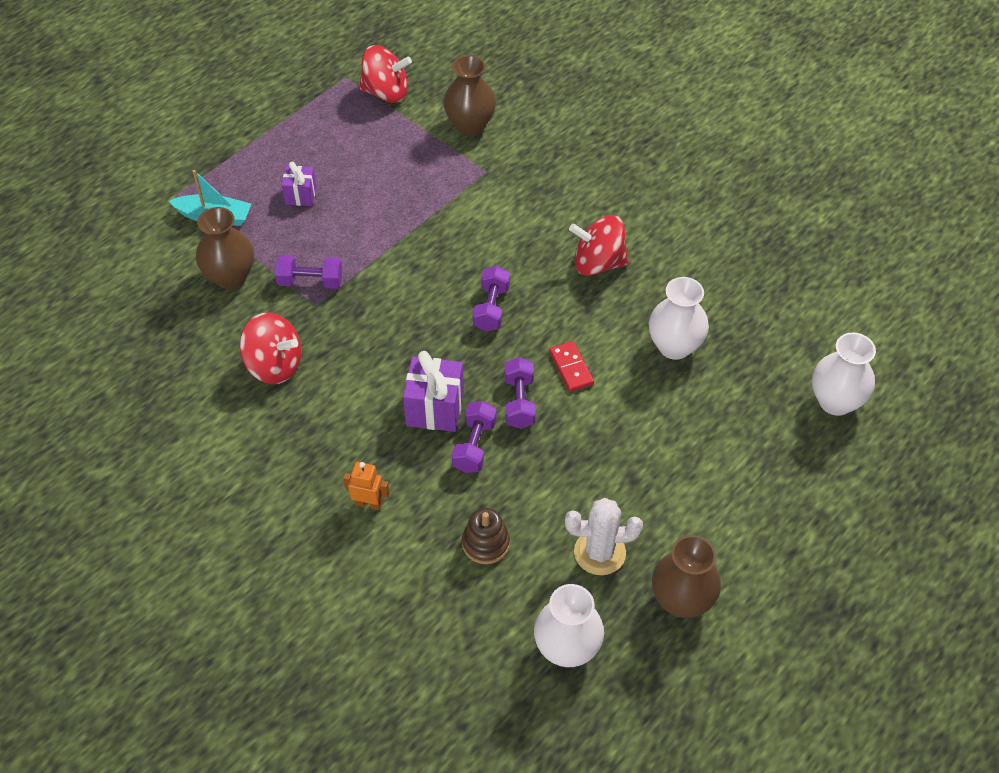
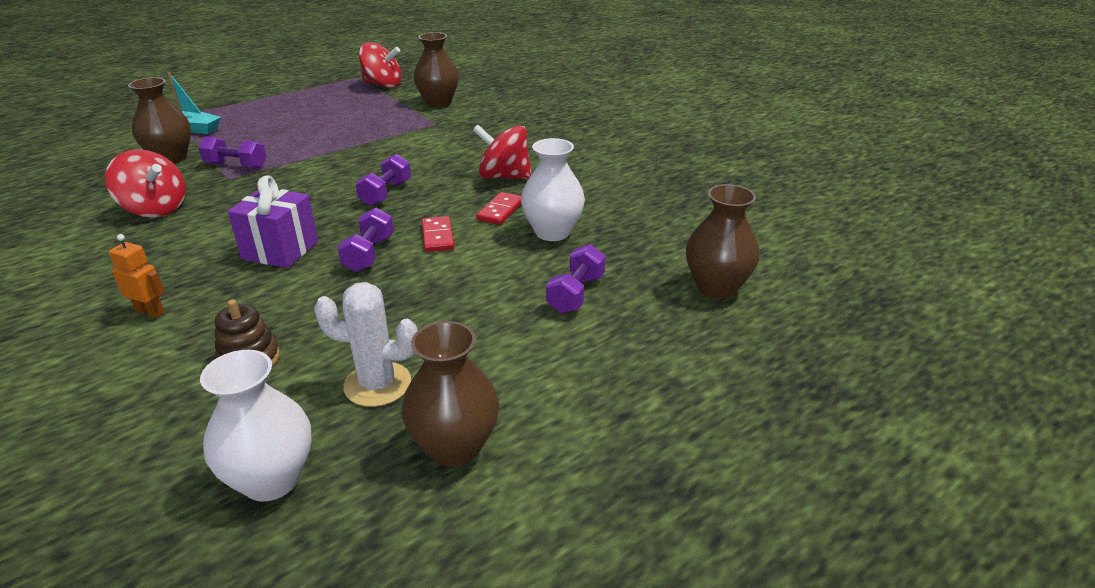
camera: 10 degrees right, 20 degrees down
purple gift [281,161,317,206] -> none
purple dumbbell [452,401,497,473] -> purple dumbbell moved to [546,244,606,313]
white vase [812,333,876,416] -> brown vase [686,184,760,299]
none -> red domino [476,192,521,225]

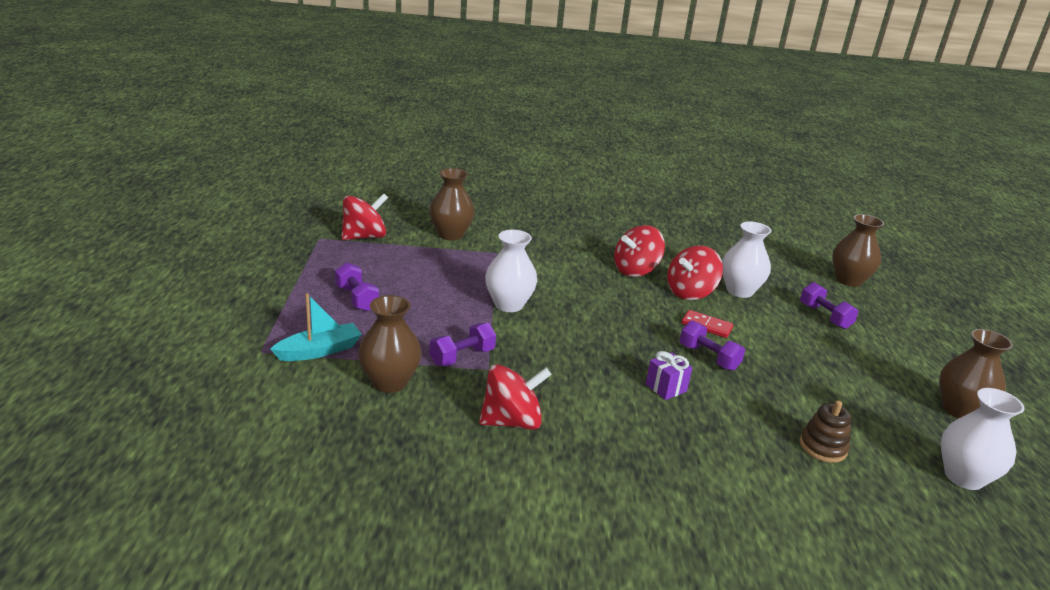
camera: 55 degrees left, 5 degrees down
orange robot [109,234,165,318] -> none
purple gift [228,175,318,268] -> purple gift [646,351,693,400], size x0.61
white cactus [314,282,418,407] -> none
purple dumbbell [355,154,411,206] -> purple dumbbell moved to [335,262,379,311]
red domino [476,192,521,225] -> red spinning top [667,245,723,300]
none -> white vase [485,230,537,312]

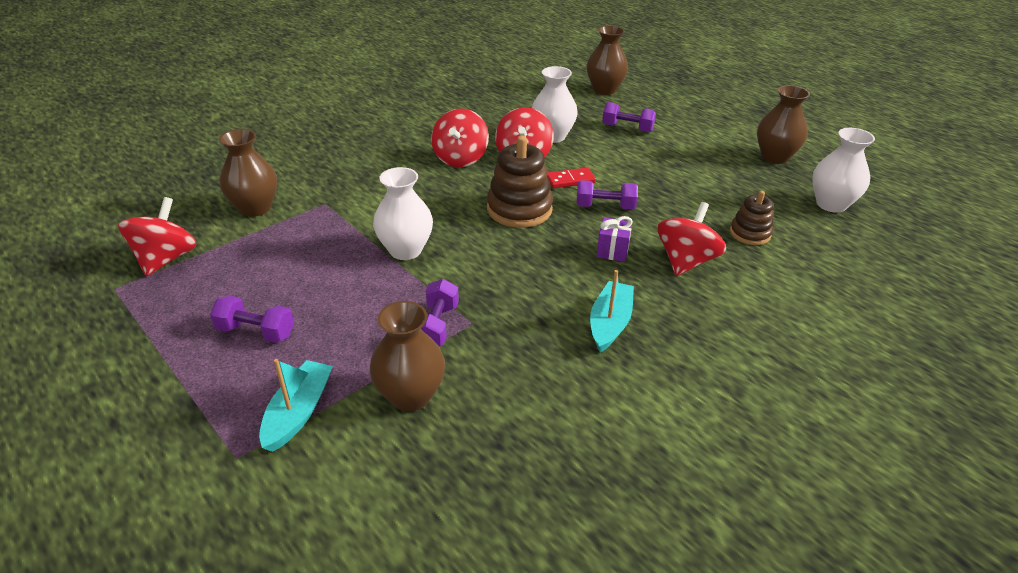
camera: 40 degrees left, 10 degrees up
red spinning top [479,364,552,430] -> red spinning top moved to [657,202,726,276]
none -> brown stacking toy [487,136,553,228]
none -> turquoise boat [590,270,634,352]

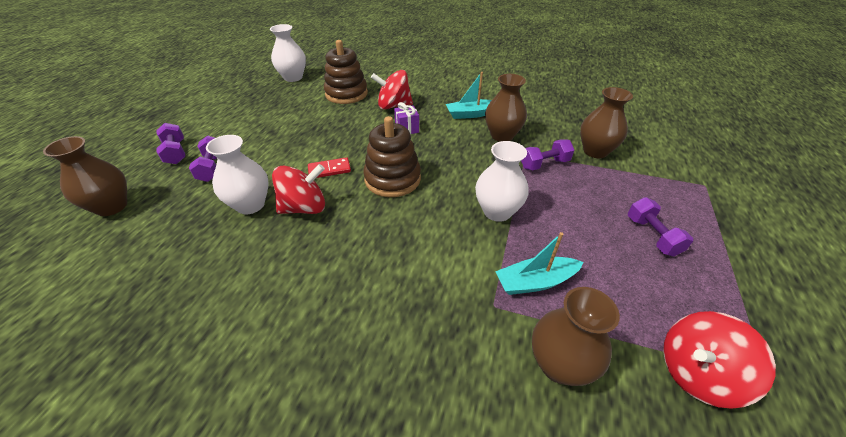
camera: 120 degrees left, 5 degrees up
turquoise boat [259,359,333,452] -> turquoise boat moved to [495,232,584,295]
red spinning top [431,109,489,167] -> none
red domino [547,168,596,188] -> red domino turned 60 degrees counterclockwise [308,157,351,178]
purple dumbbell [576,180,638,210] -> purple dumbbell moved to [157,123,185,164]
brown stacking toy [730,191,773,245] -> brown stacking toy [324,40,368,104], size x1.69
brown vase [757,85,810,164] -> brown vase moved to [485,74,527,142]

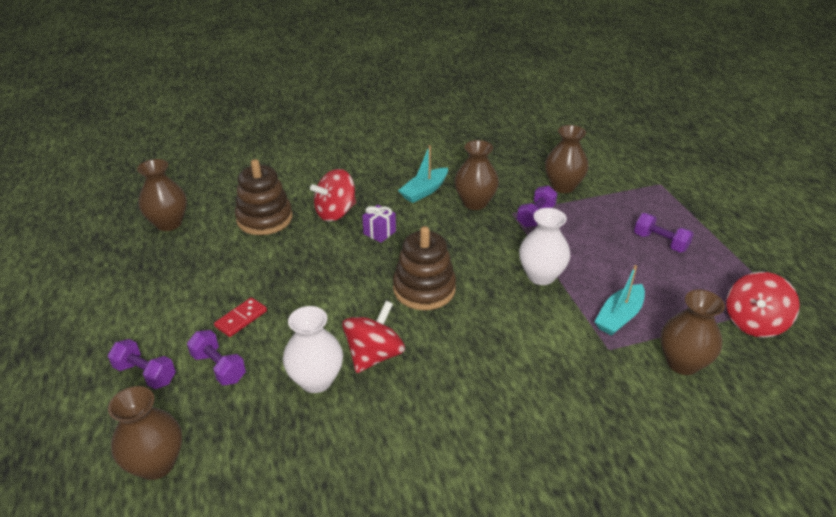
camera: 35 degrees left, 5 degrees down
white vase [270,24,306,82] -> brown vase [137,159,187,231]
red domino [308,157,351,178] -> red domino moved to [214,297,267,337]

